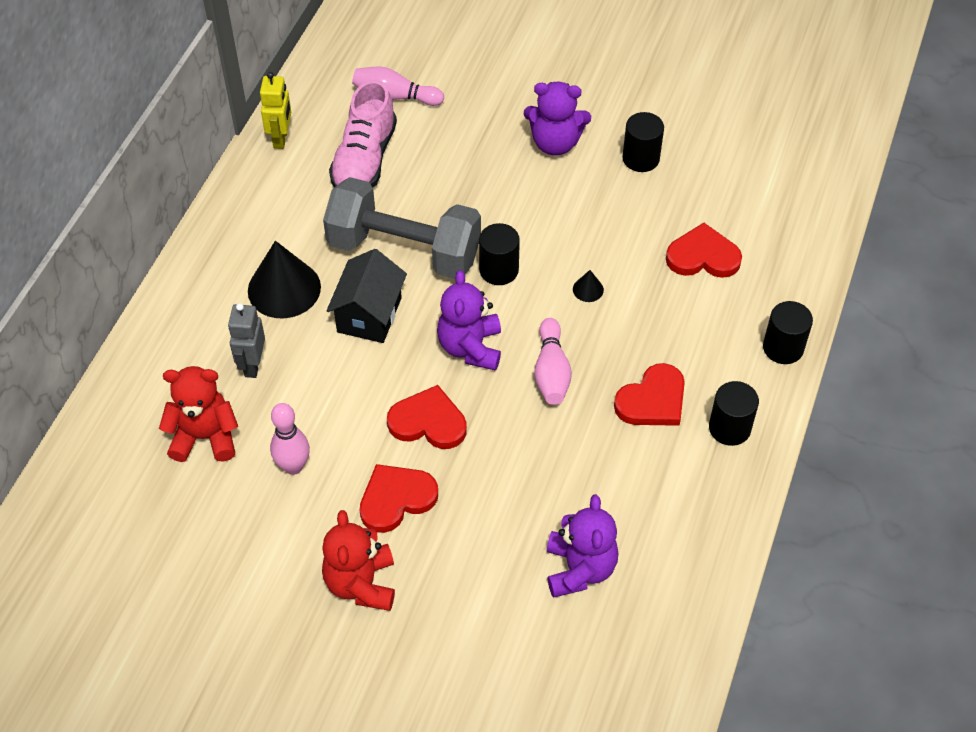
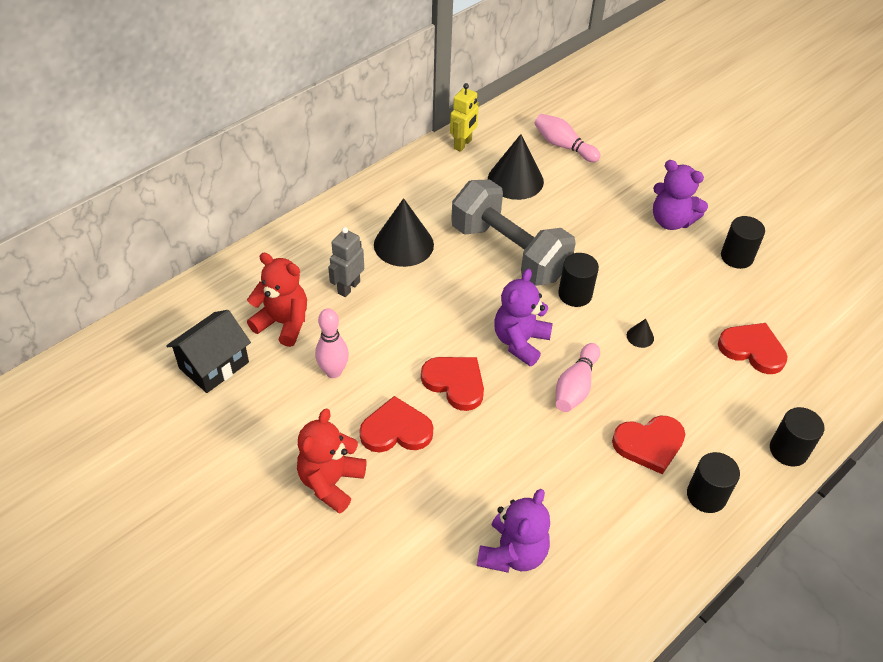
camera: 25 degrees right, 5 degrees down
black house [326,249,407,343] -> black house moved to [166,310,251,393]
pink shoe [329,80,397,188] -> black cone [488,134,544,200]

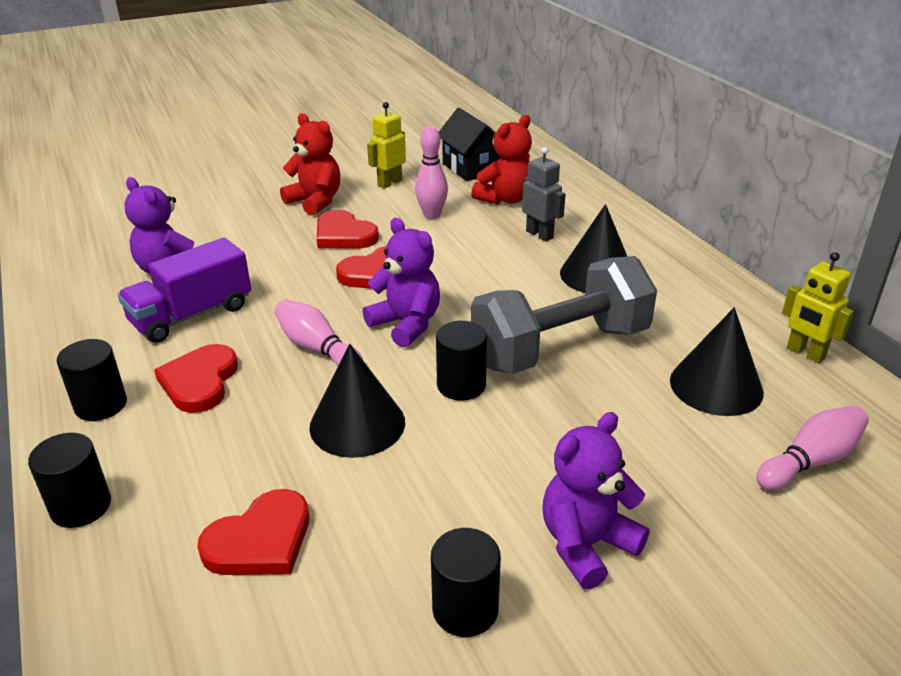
camera: 110 degrees right, 15 degrees down
red heart [359,396,433,453] -> red heart turned 120 degrees clockwise [317,210,379,249]
black cone [627,319,654,348] -> black cone [309,344,405,458], size x2.36
none -> purple truck [118,238,251,343]
none -> yellow robot [367,102,406,188]

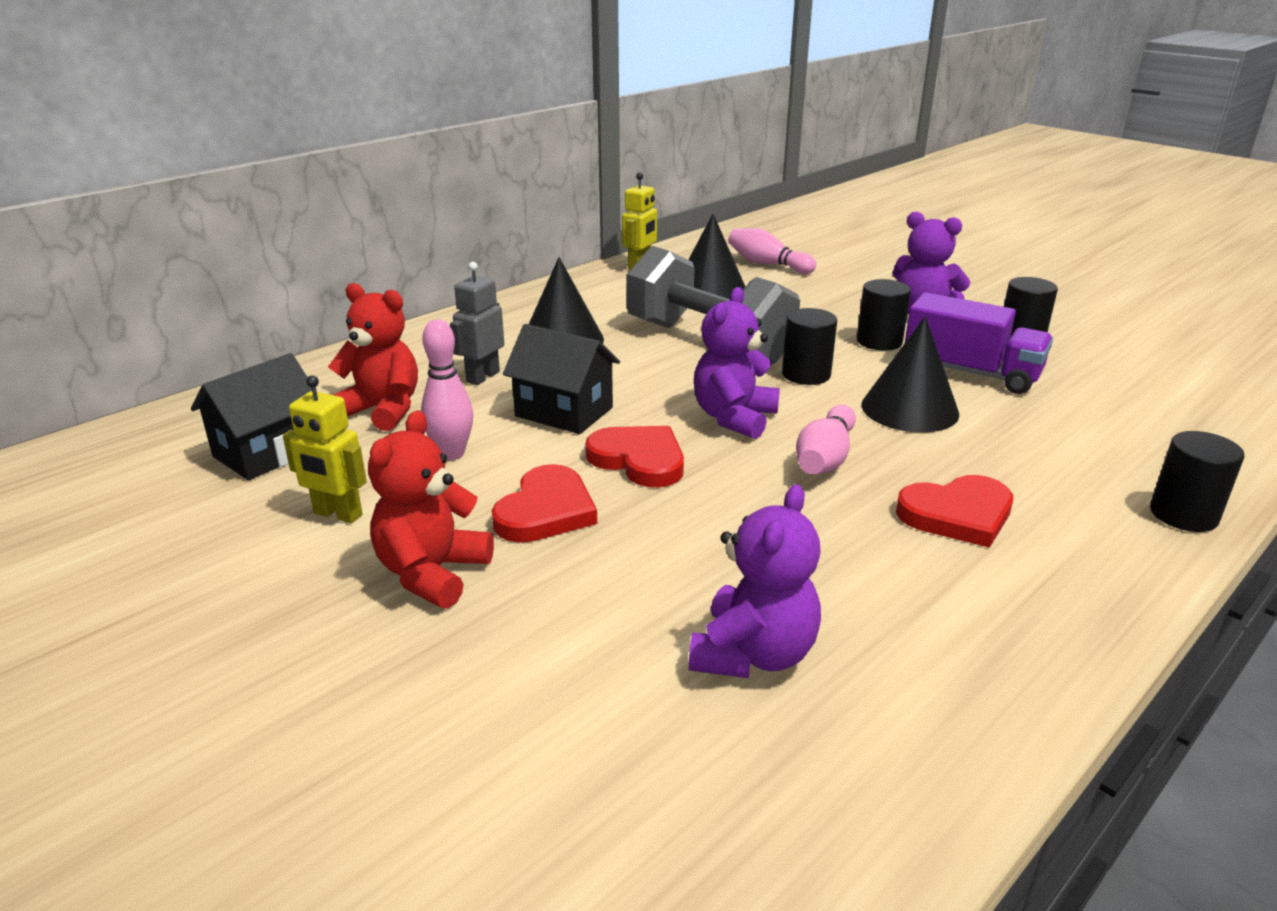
camera: 110 degrees left, 5 degrees down
black cylinder [57,339,127,421] -> black cylinder moved to [857,279,911,351]
purple truck [118,238,251,343] -> purple truck moved to [904,292,1053,394]
red heart [197,489,309,575] -> none
none -> black house [503,324,620,434]

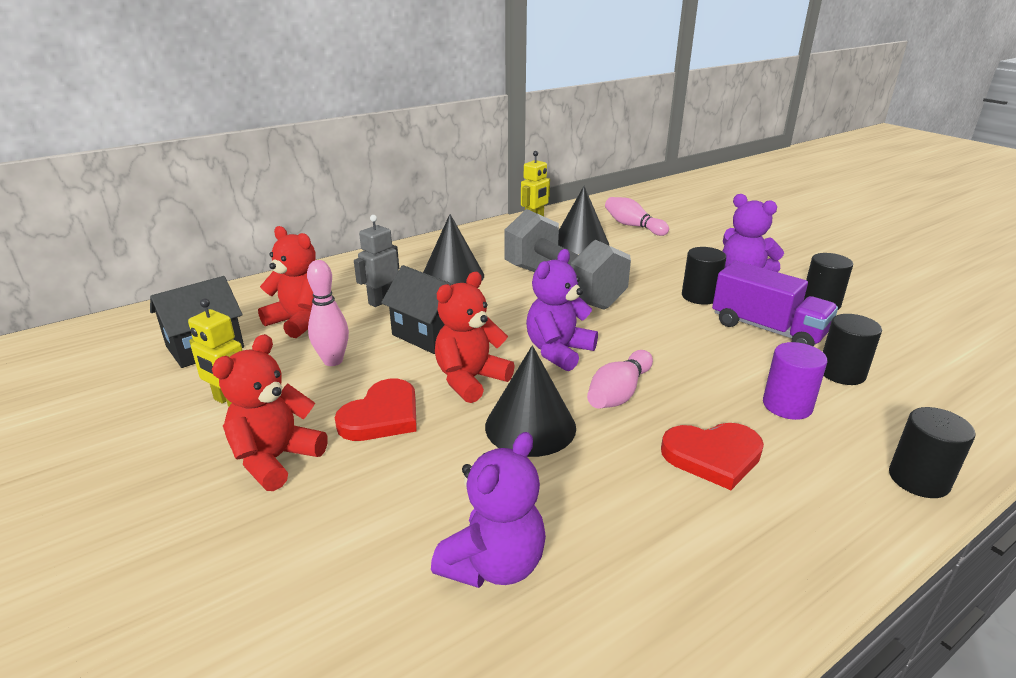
camera: 10 degrees right, 0 degrees up
red heart [585,426,684,487] -> red teddy bear [435,272,515,403]
black cylinder [782,308,837,385] -> black cylinder moved to [823,314,882,385]
black cone [861,316,959,433] -> black cone moved to [485,345,576,457]
none -> purple cylinder [763,342,827,420]

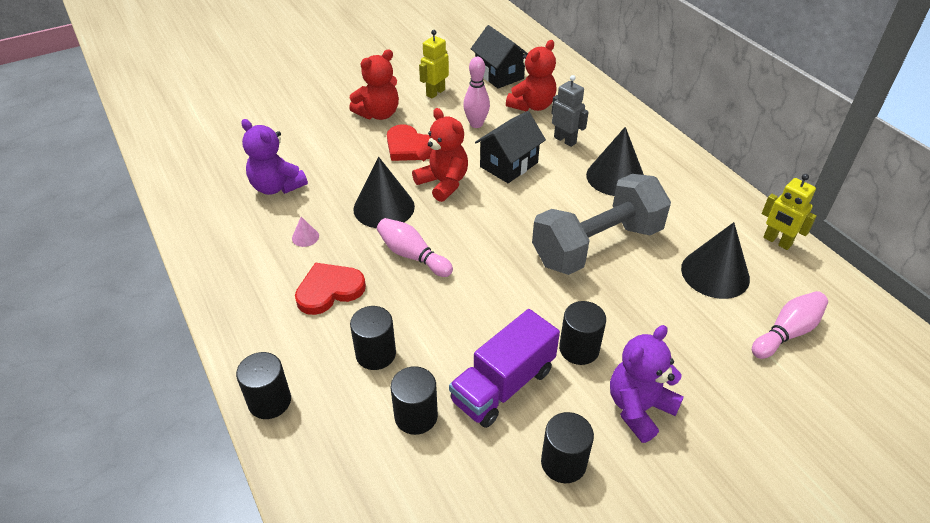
camera: 95 degrees right, 15 degrees up
red teddy bear [212,334,328,491] -> red teddy bear turned 105 degrees clockwise [349,49,399,120]
purple teddy bear [526,249,598,371] -> none
red heart [661,423,764,490] -> red heart turned 60 degrees clockwise [295,262,366,315]
purple cylinder [763,342,827,420] -> black cylinder [350,306,396,370]
none -> pink cone [292,217,319,247]

